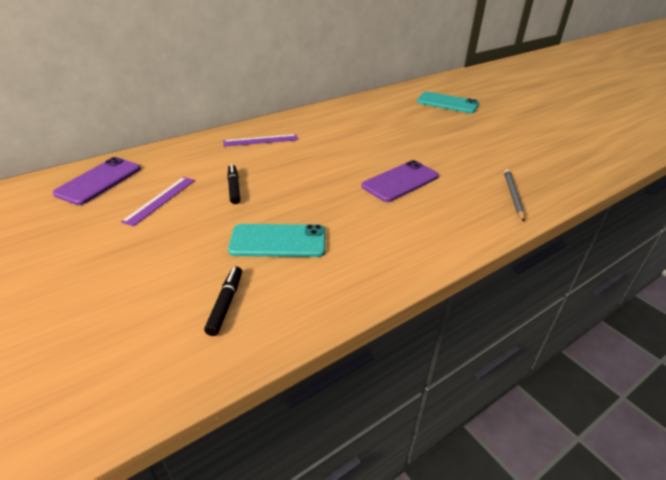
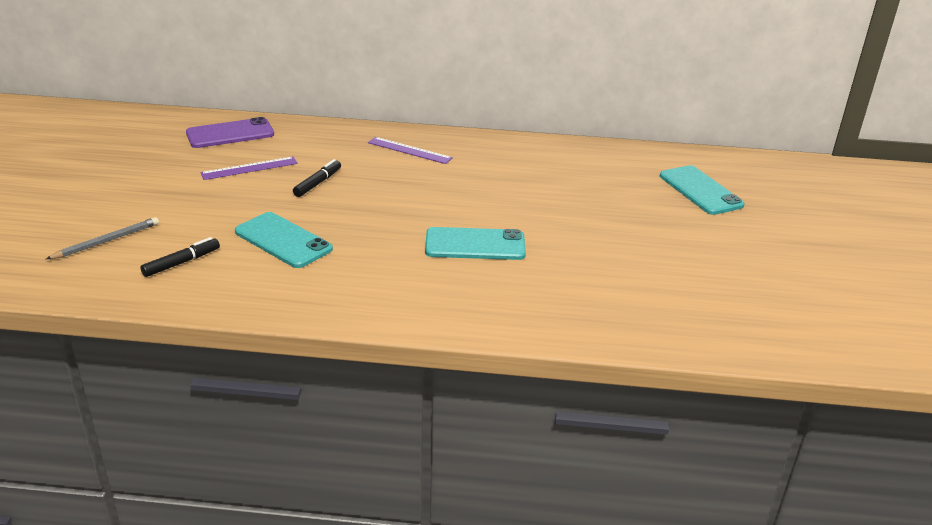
camera: 40 degrees right, 5 degrees down
purple phone [361,160,439,202] -> turquoise phone [425,227,526,260]
grey pencil [504,169,525,222] -> grey pencil moved to [46,217,159,259]

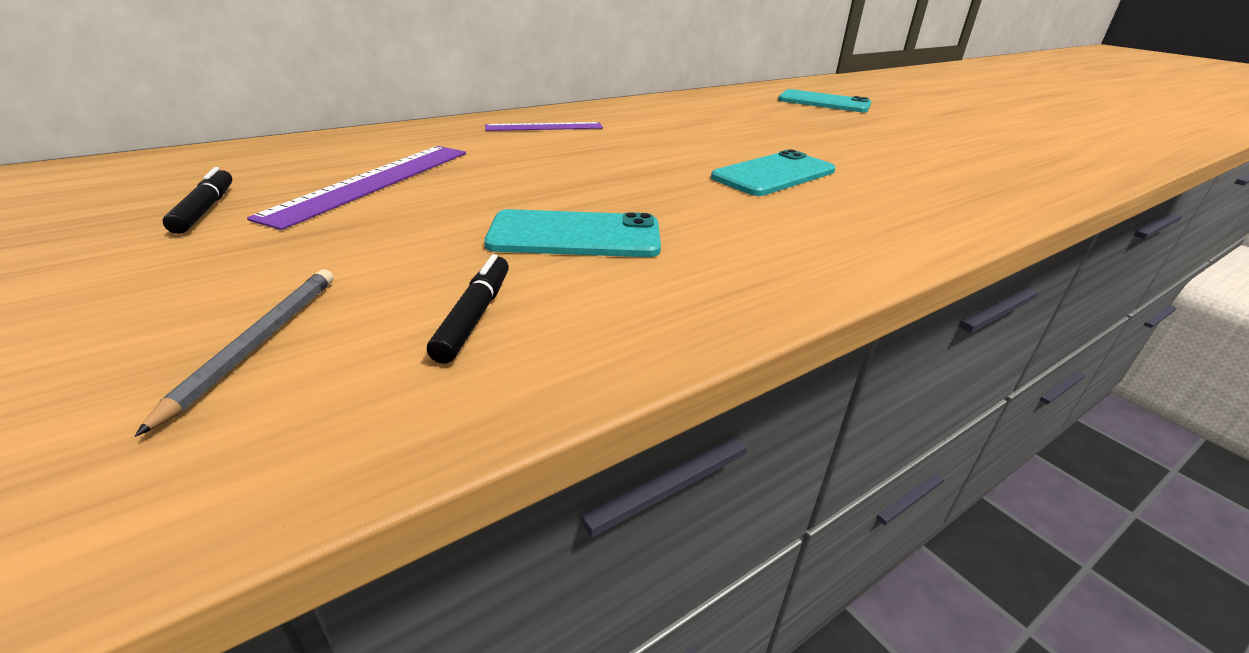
camera: 40 degrees left, 0 degrees up
purple phone [186,117,274,148] -> none
purple ruler [200,157,298,180] -> purple ruler [247,146,466,230], size x1.58
black marker [293,159,341,197] -> black marker moved to [163,167,233,234]

